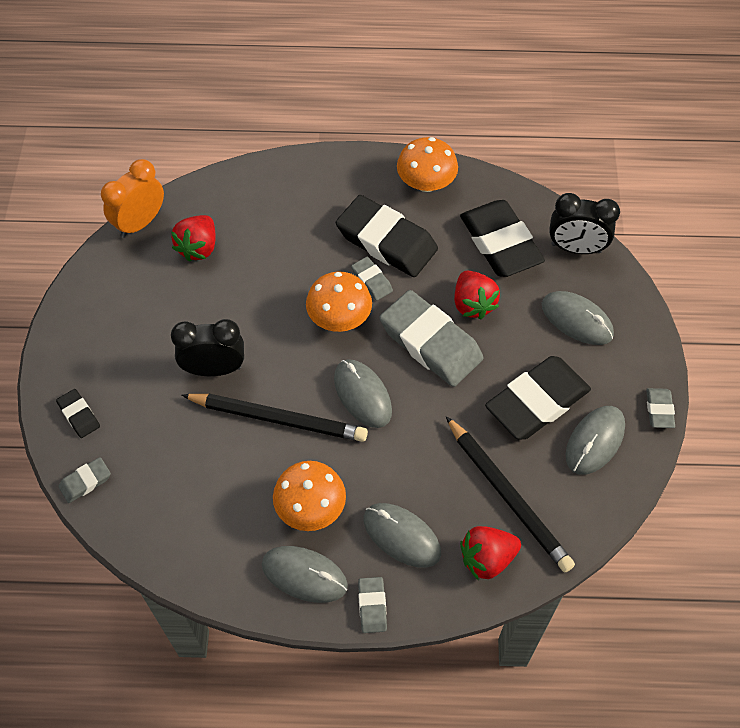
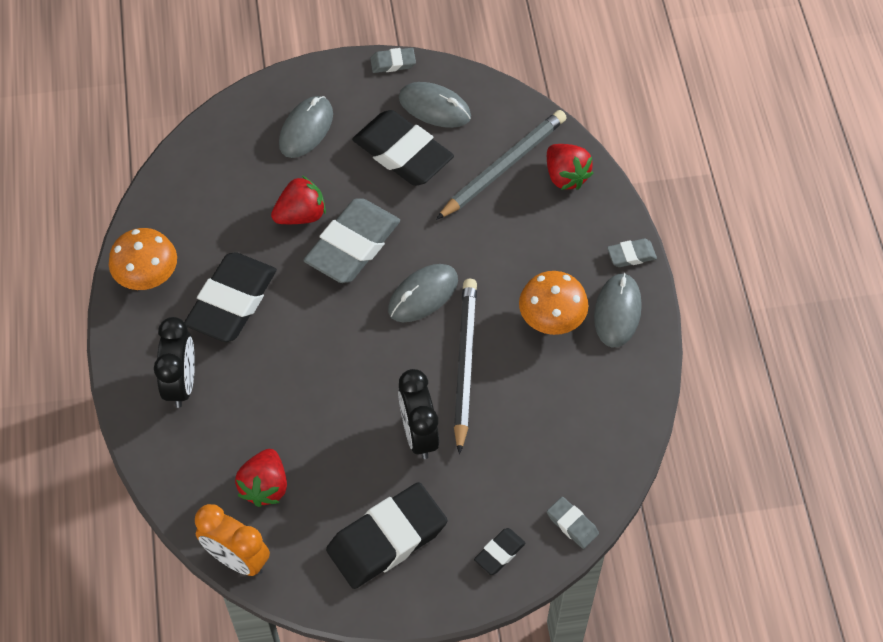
camera: 100 degrees left, 0 degrees up
red strawberry [171,215,216,262] -> red strawberry turned 90 degrees clockwise [235,449,287,507]
orange mushroom [306,271,372,332] -> none
grey eraser [351,257,393,301] -> none
grey mouse [364,503,441,568] -> none
black pencil [446,416,575,572] -> grey pencil [436,110,567,220]
black eraser [460,200,545,277] -> black eraser moved to [326,482,447,589]
black clock [549,193,620,254] -> black clock moved to [154,317,195,408]

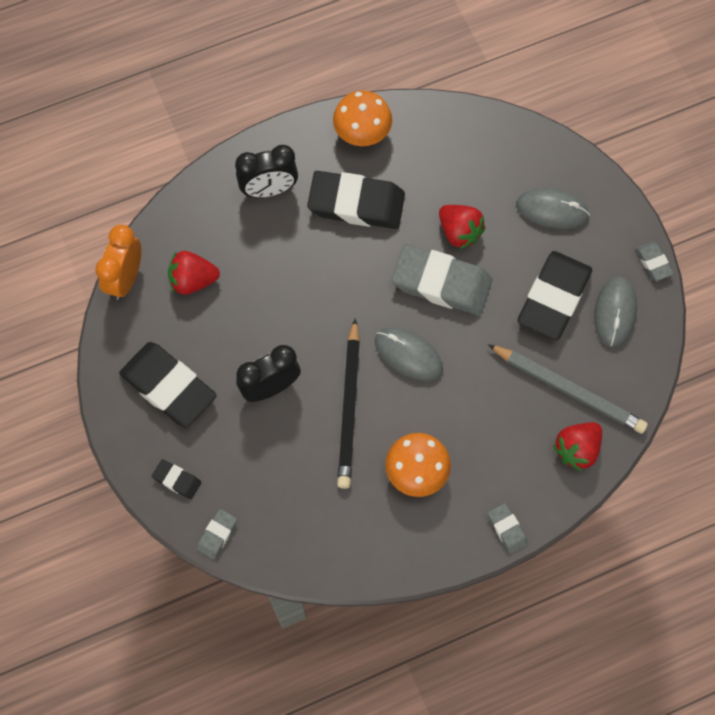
camera: 75 degrees right, 10 degrees up
black pencil [454,279,477,454] -> black pencil turned 105 degrees clockwise [337,318,360,489]
grey mouse [594,273,642,347] -> none

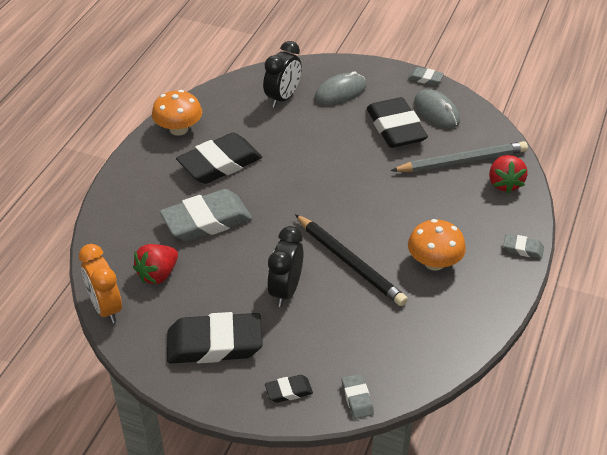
camera: 45 degrees left, 25 degrees down
black clock [235,145,298,198] -> black clock moved to [263,41,302,108]
grey mouse [375,328,443,381] -> none
grey eraser [392,244,492,315] -> grey eraser moved to [160,189,252,242]
red strawberry [439,205,486,249] -> none

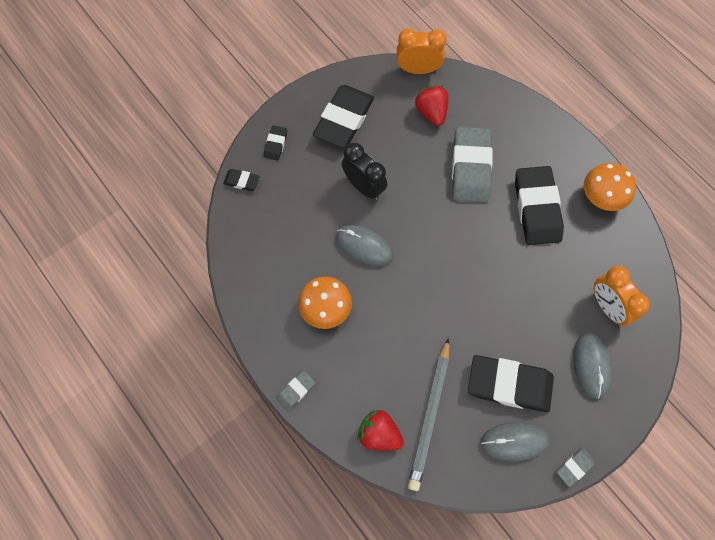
camera: 120 degrees right, 25 degrees up
black clock [263,41,302,108] -> orange clock [594,266,650,325]
black pencil [295,214,408,306] -> grey mouse [336,225,393,266]
grey eraser [342,374,374,419] -> black eraser [223,169,260,191]

